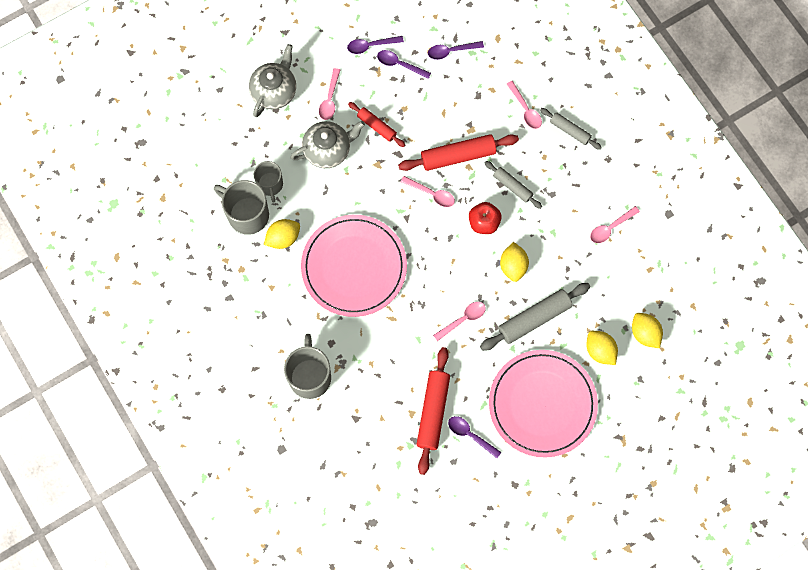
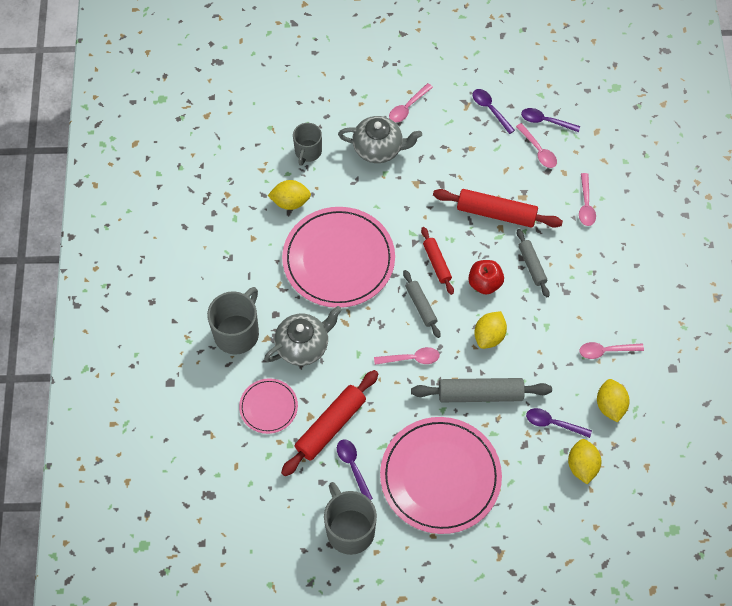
camera: 30 degrees right, 10 degrees down
grey mug [214,180,269,235] -> grey mug moved to [324,482,377,555]
grey teapot [249,44,296,117] -> grey teapot moved to [264,306,342,366]
purple spoon [347,36,404,54] -> purple spoon moved to [526,408,592,438]
red rolling pin [348,102,405,147] -> red rolling pin moved to [421,227,454,295]
pink spoon [401,176,455,207] -> pink spoon moved to [516,123,557,168]
grey rolling pin [540,108,602,150] -> grey rolling pin moved to [403,270,441,338]
yellow lemon [586,331,618,365] -> yellow lemon moved to [597,379,630,423]
none -> pink plate [239,378,298,434]

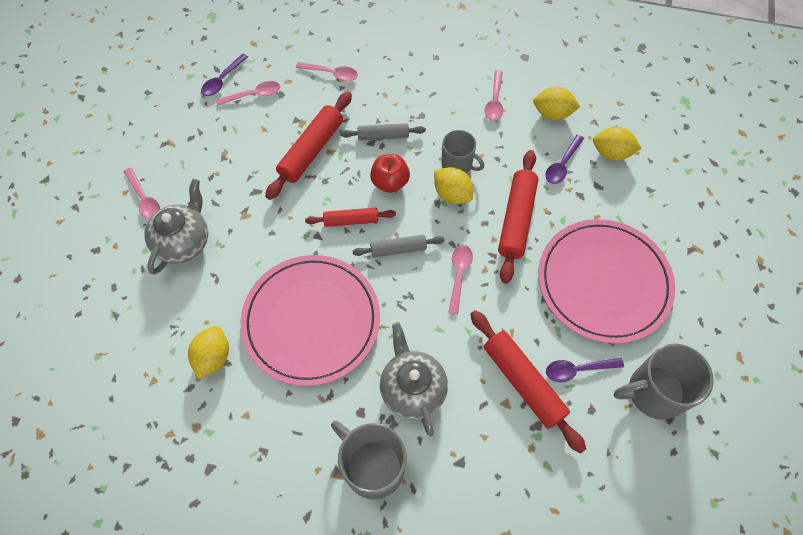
camera: 75 degrees left, 0 degrees up
pink plate [239,378,298,434] -> none
grey mug [293,123,322,166] -> grey mug moved to [441,130,485,173]
grey rolling pin [411,378,552,402] -> red rolling pin [498,150,538,284]
purple spoon [473,89,515,134] -> none

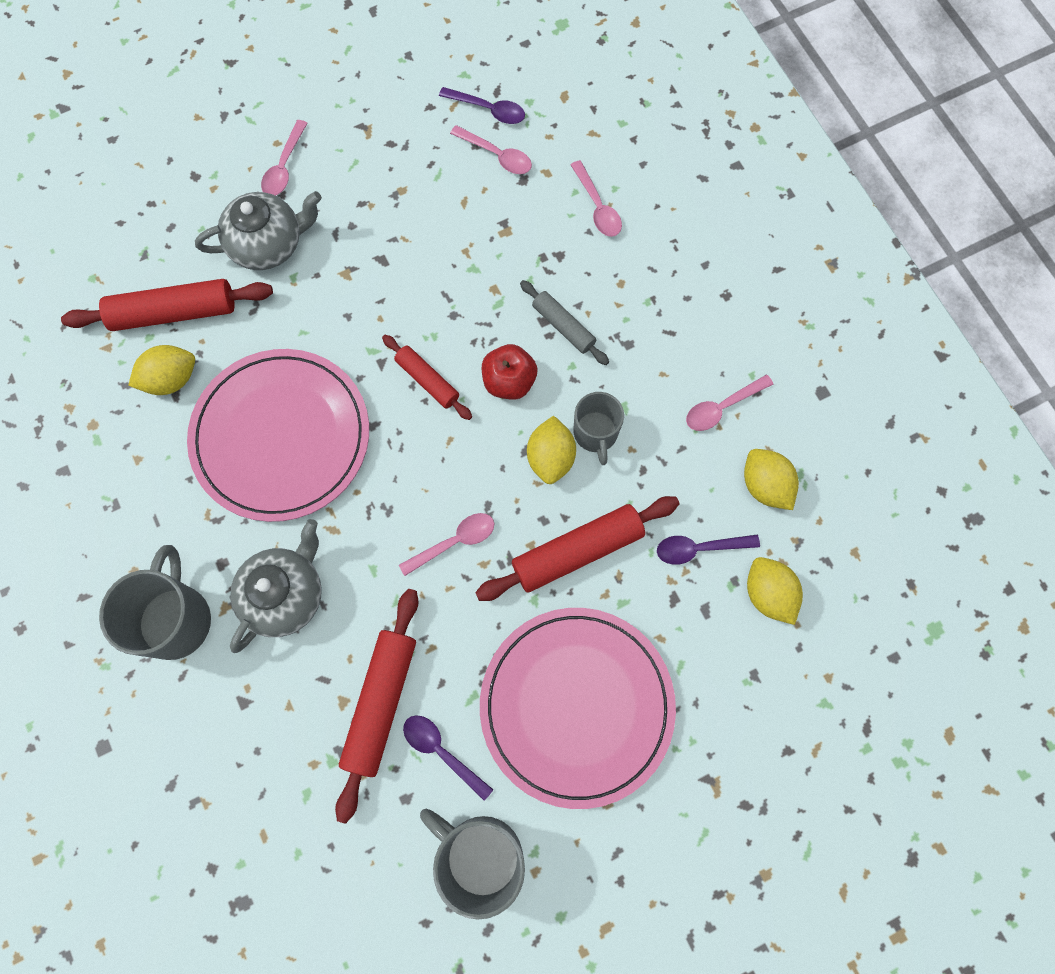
camera: 50 degrees right, 10 degrees up
purple spoon [201,54,248,96] -> purple spoon turned 150 degrees counterclockwise [439,87,525,124]
red rolling pin [265,92,352,200] -> red rolling pin moved to [61,279,273,331]
grey rolling pin [352,235,444,257] -> none

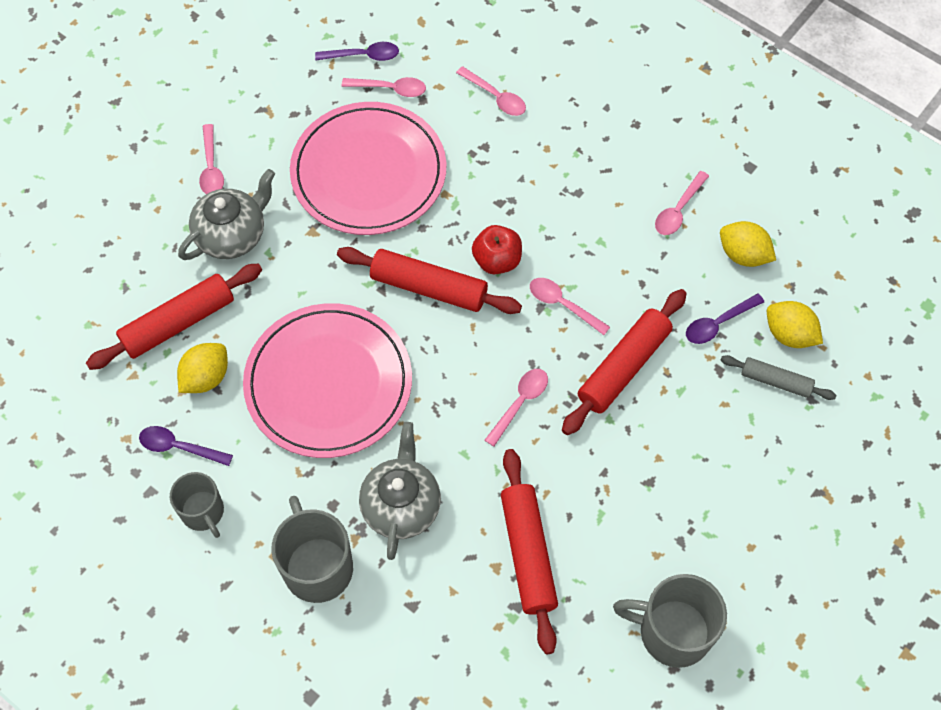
camera: 25 degrees left, 10 degrees down
red rolling pin [382,335,472,420] -> red rolling pin [337,247,522,314], size x1.69
purple spoon [403,715,493,801] -> purple spoon moved to [139,426,233,466]
pink plate [480,608,676,809] -> pink plate moved to [290,102,447,235]
grey rolling pin [520,280,609,365] -> grey rolling pin moved to [721,355,836,400]
yellow lemon [527,415,576,484] -> pink spoon [530,278,610,335]
grey mug [573,392,624,465] -> grey mug moved to [170,472,224,538]

